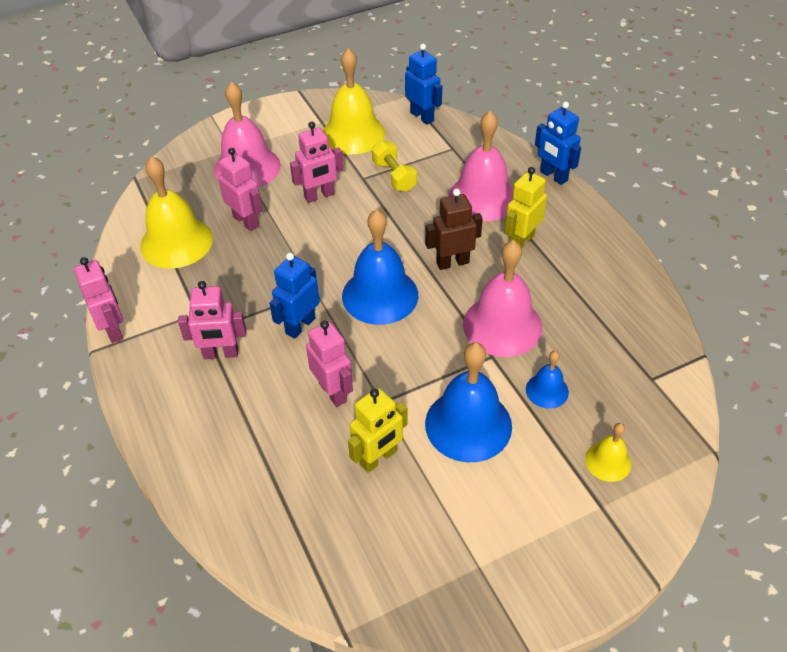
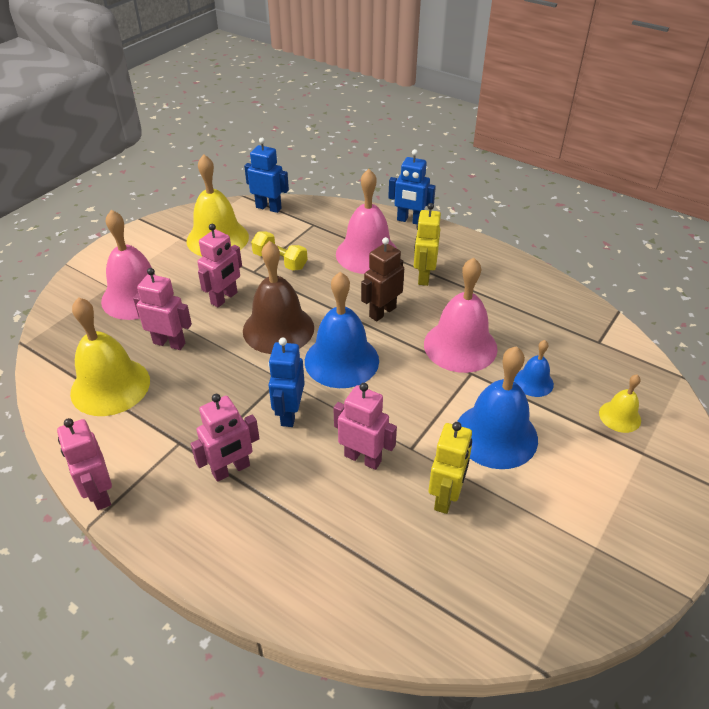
camera: 30 degrees left, 5 degrees down
pink robot [74,257,123,343] -> pink robot turned 150 degrees counterclockwise [57,418,112,510]
none -> brown bell [243,241,314,354]

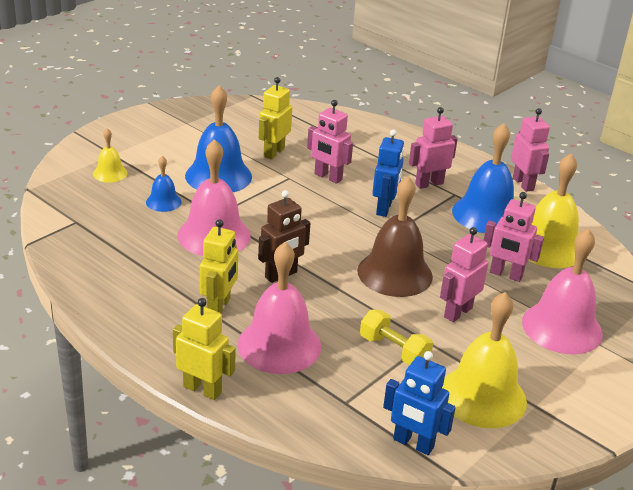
camera: 175 degrees left, 10 degrees down
blue bell [305,272,379,388] -> blue bell moved to [452,123,514,233]
blue robot [388,149,436,224] -> yellow robot [173,298,236,400]

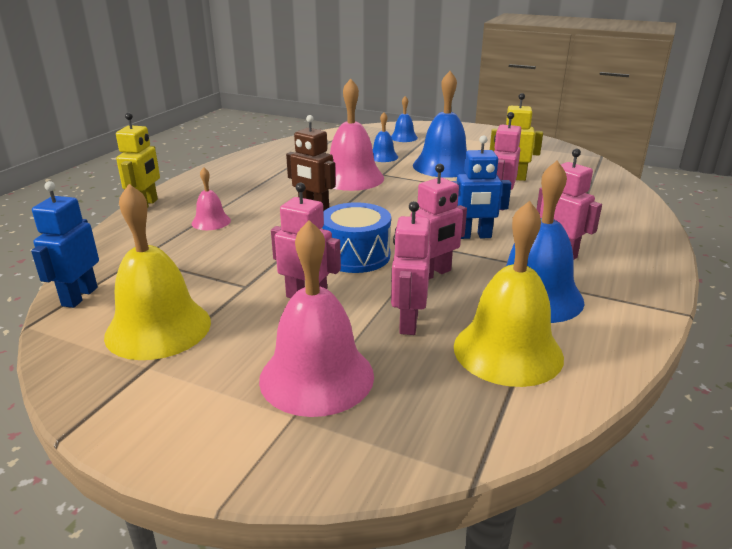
camera: 75 degrees right, 5 degrees down
yellow bell [93,128,128,183] -> blue bell [391,96,418,142]
yellow robot [200,219,238,313] -> none
pink bell [237,242,321,374] -> pink bell [192,167,231,230], size x0.51
brown bell [357,176,433,297] -> blue drum [322,202,391,273]
yellow dumbbell [360,310,433,365] -> none
pink robot [511,108,550,192] -> pink robot moved to [411,164,467,279]

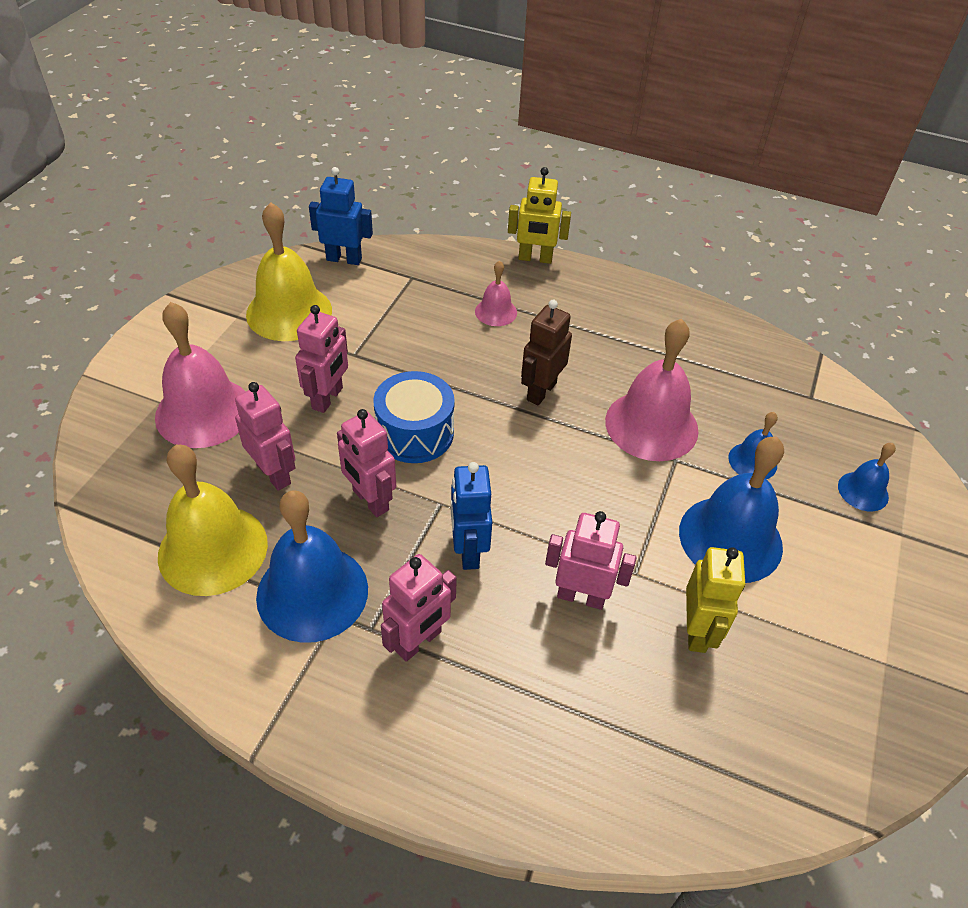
camera: 85 degrees right, 20 degrees up
pink robot [391,201,431,335] -> pink robot turned 45 degrees clockwise [235,382,295,491]

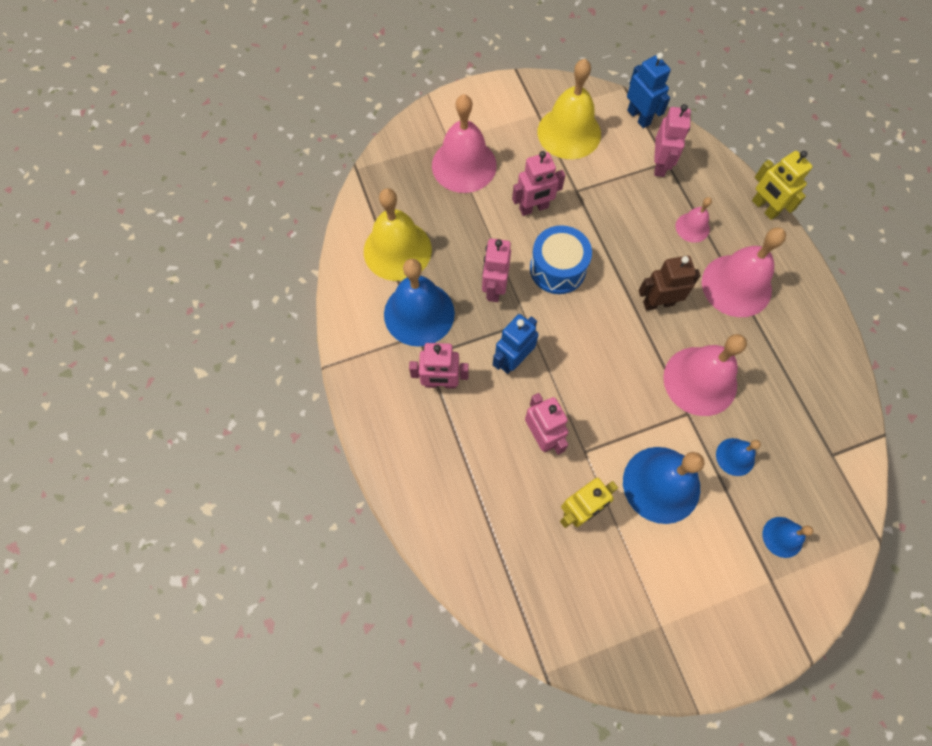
camera: 50 degrees right, 20 degrees up
pink robot [235,382,295,491] -> pink robot moved to [654,104,691,177]
none -> pink bell [702,227,786,317]

